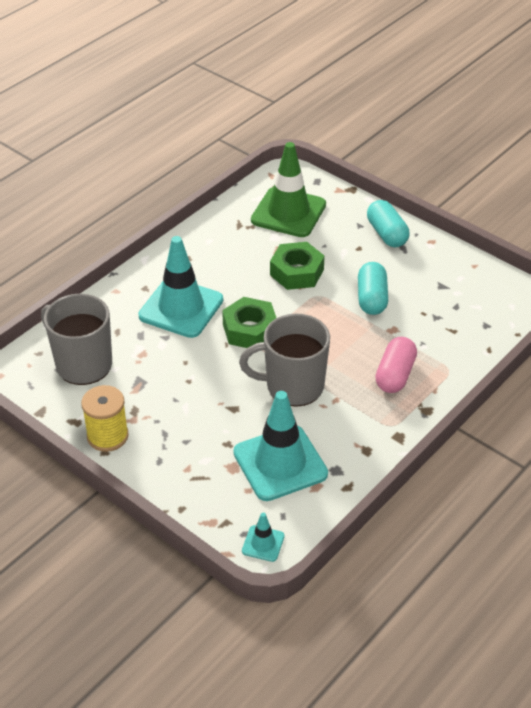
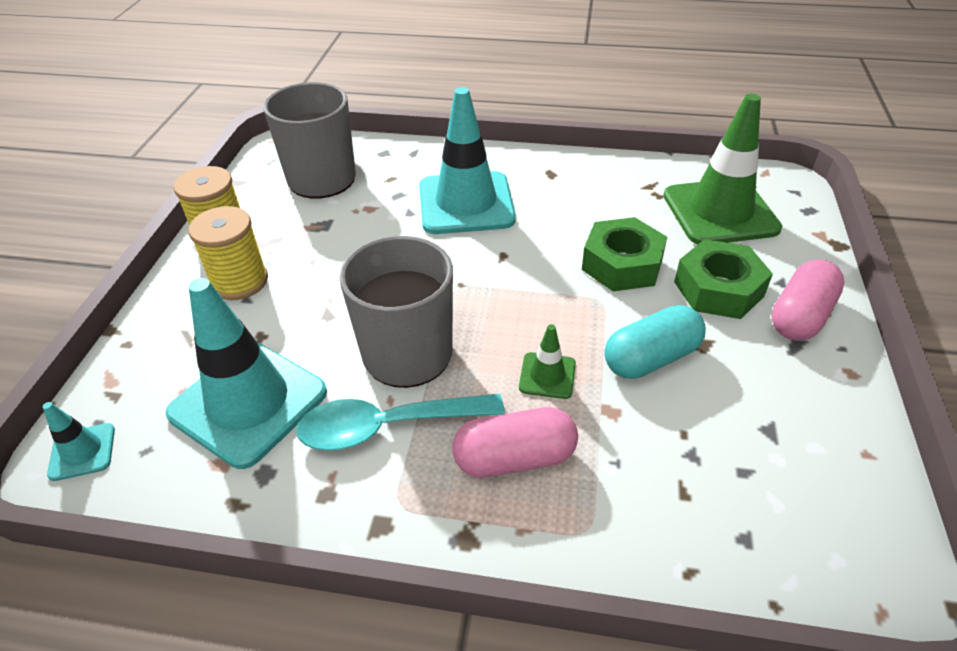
camera: 60 degrees right, 0 degrees up
green nut [222,297,276,348] -> green nut moved to [674,239,773,319]
turquoise capsule [367,200,409,247] -> pink capsule [771,260,845,341]
none -> yellow spool [188,206,268,300]
none -> turquoise spoon [296,394,505,451]
none -> green traffic cone [519,324,576,399]

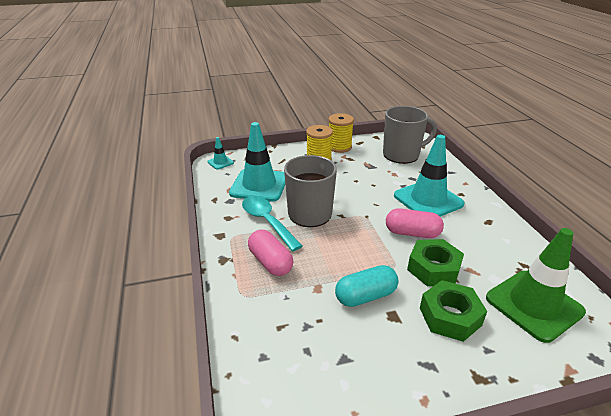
camera: 65 degrees right, 10 degrees down
green traffic cone [519,324,576,399] -> none
turquoise capsule [604,305,706,379] -> turquoise capsule turned 60 degrees counterclockwise [335,265,398,307]
pink capsule [771,260,845,341] -> pink capsule moved to [386,208,444,238]

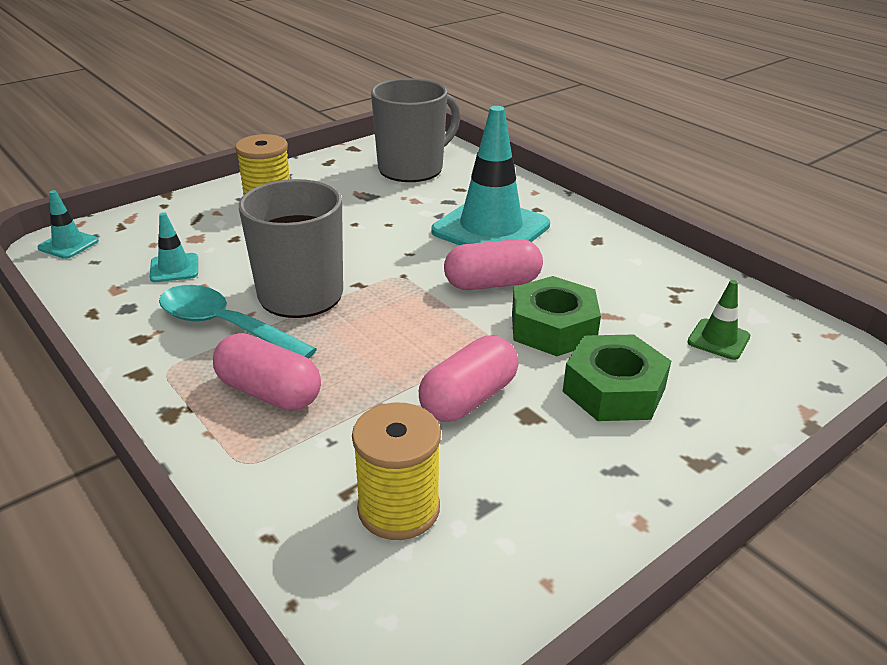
camera: 25 degrees left, 0 degrees up
turquoise traffic cone [229,122,285,202] -> turquoise traffic cone [150,212,198,282], size x0.45
yellow spool [329,113,354,153] -> yellow spool moved to [352,402,441,540]
turquoise capsule [335,265,398,307] -> pink capsule [419,336,519,422]
green traffic cone [486,228,586,343] -> green traffic cone [687,280,750,360], size x0.45

